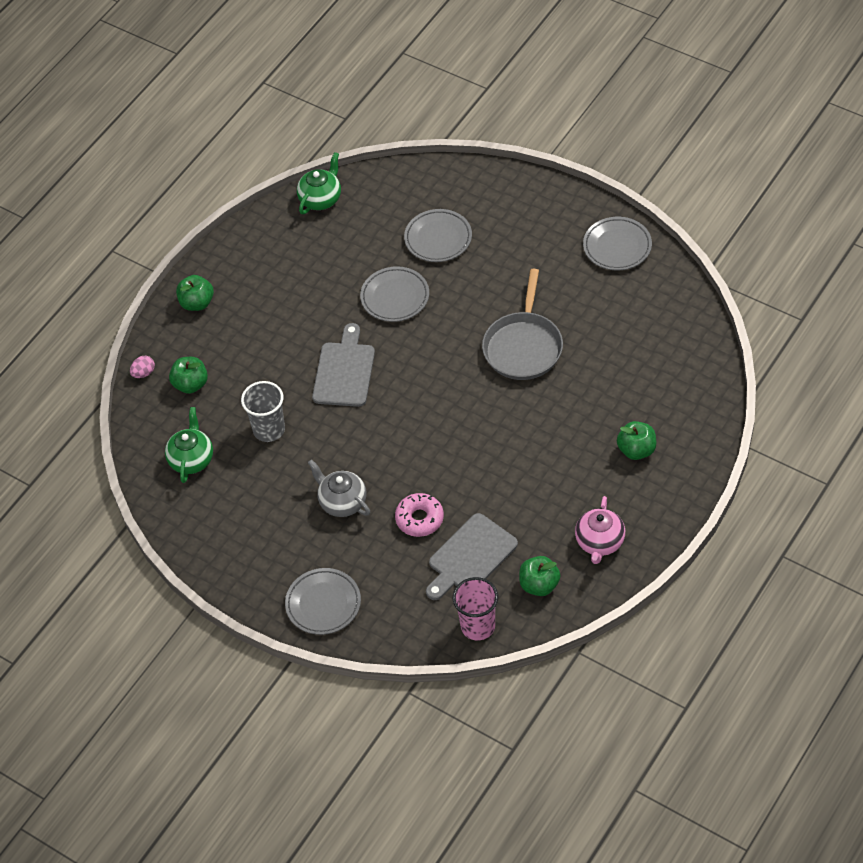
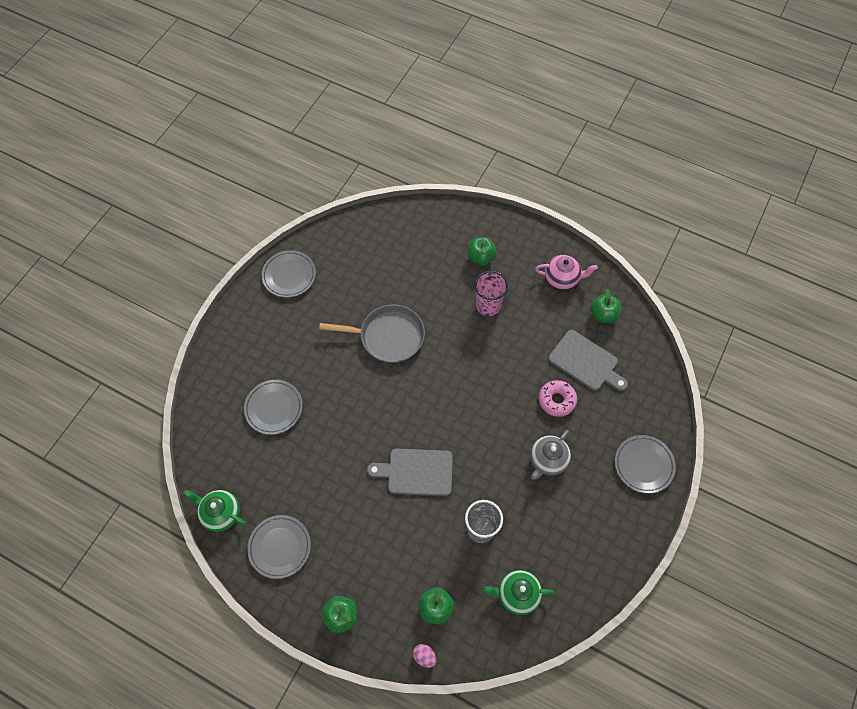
camera: 100 degrees left, 10 degrees up
grey plate [360,266,429,322] -> grey plate moved to [247,515,311,579]
pink cup [453,577,498,640] -> pink cup moved to [475,271,508,316]

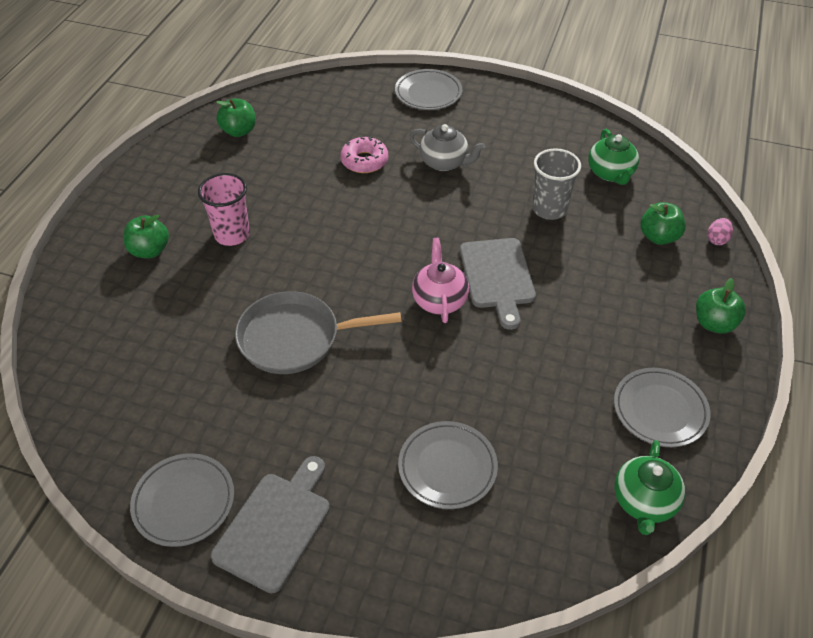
camera: 100 degrees left, 15 degrees down
grey pan [319,305,425,363] -> grey pan turned 90 degrees counterclockwise [235,291,402,374]
pink teapot [535,255,598,289] -> pink teapot moved to [412,238,469,323]
grey cutting board [549,330,628,391] -> grey cutting board moved to [211,456,330,593]

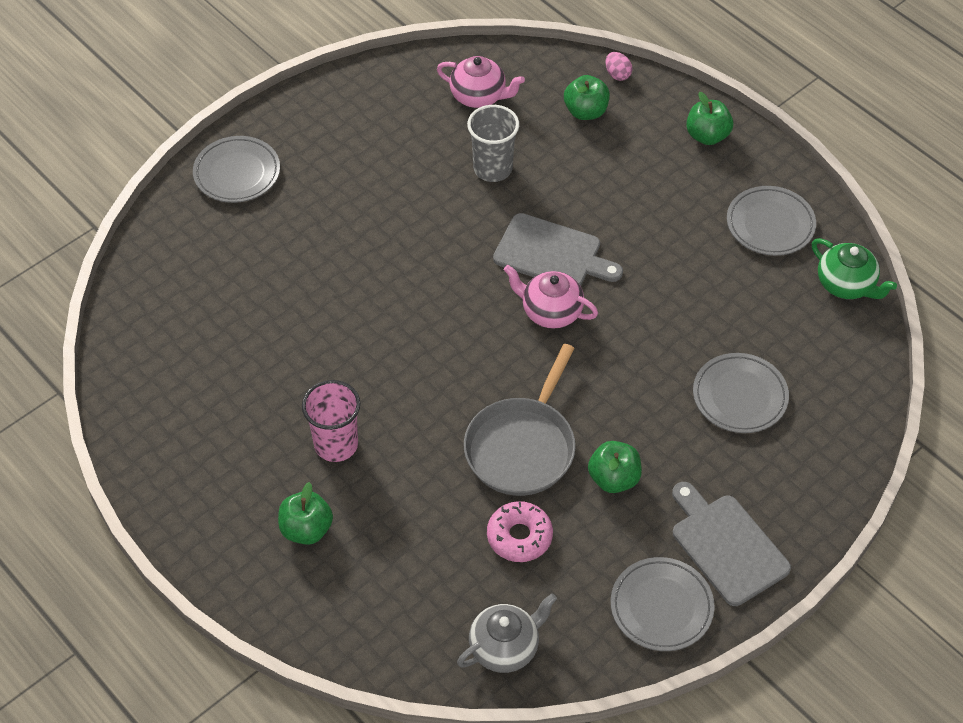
camera: 60 degrees left, 5 degrees up
green apple [216,99,256,137] -> green apple moved to [588,441,642,493]
pink donut [340,136,388,173] -> pink donut moved to [487,501,553,562]
grey teapot [410,124,485,171] -> grey teapot moved to [457,594,557,673]
green teapot [588,129,639,185] -> pink teapot [437,56,525,108]

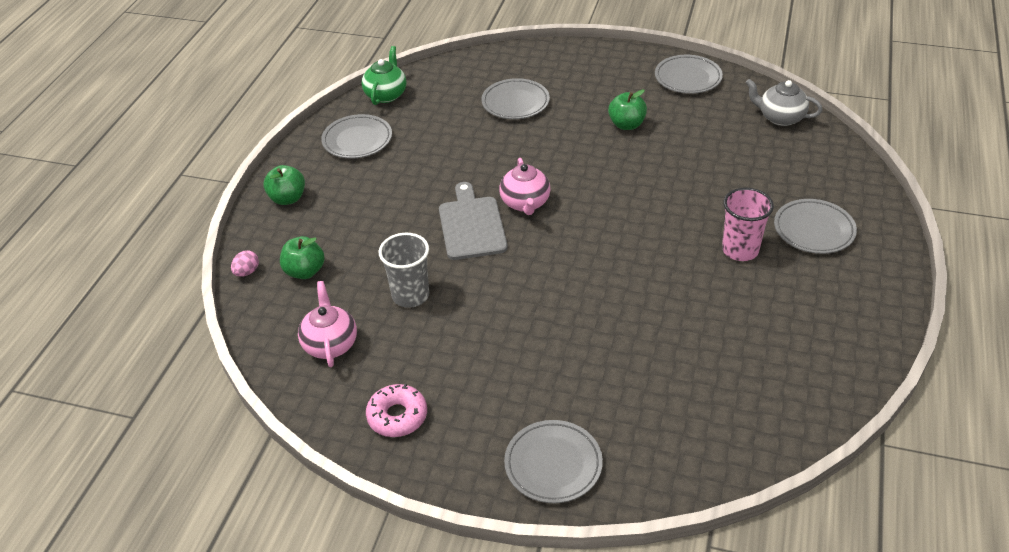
camera: 120 degrees left, 10 degrees down
green apple [278,482,333,545] -> grey plate [774,199,857,254]
grey pan [464,344,575,496] -> none
pink donut [487,501,553,562] -> pink donut moved to [366,384,427,437]
grey cutting board [672,482,791,606] -> none

